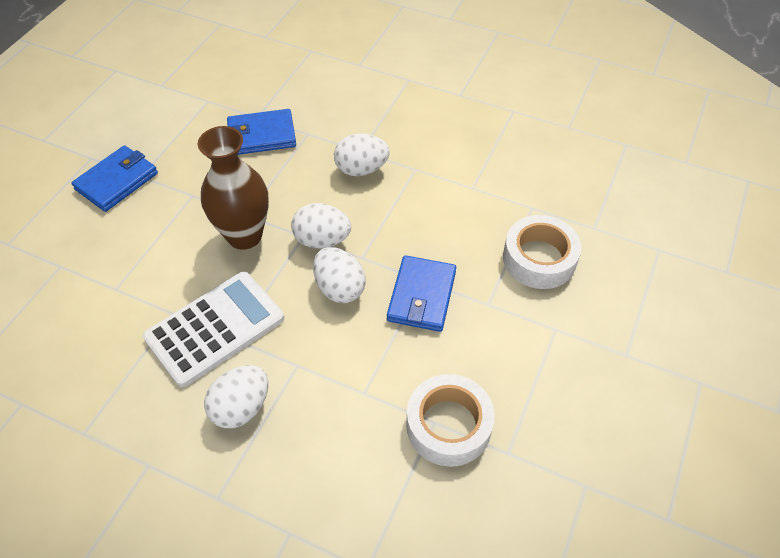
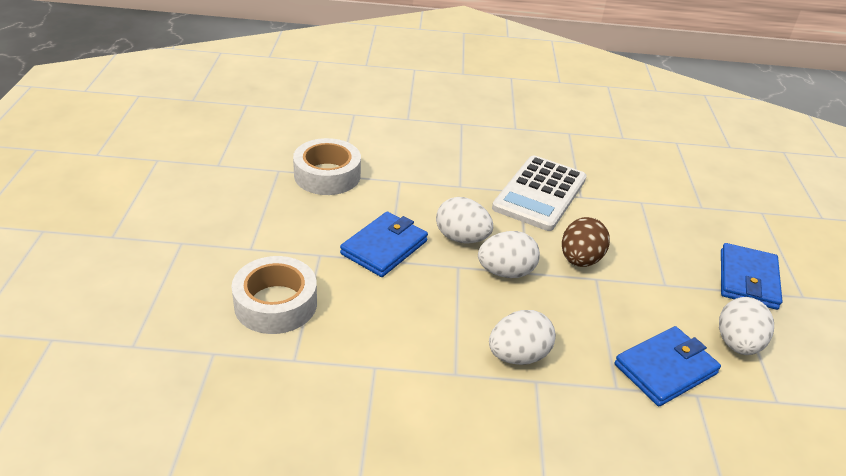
camera: 155 degrees right, 15 degrees down
brown vase [198,126,269,250] -> brown egg [562,217,610,267]
white egg [204,365,268,428] -> white egg moved to [719,297,774,355]
blue wallet [387,255,456,332] -> blue wallet turned 45 degrees clockwise [340,212,428,277]

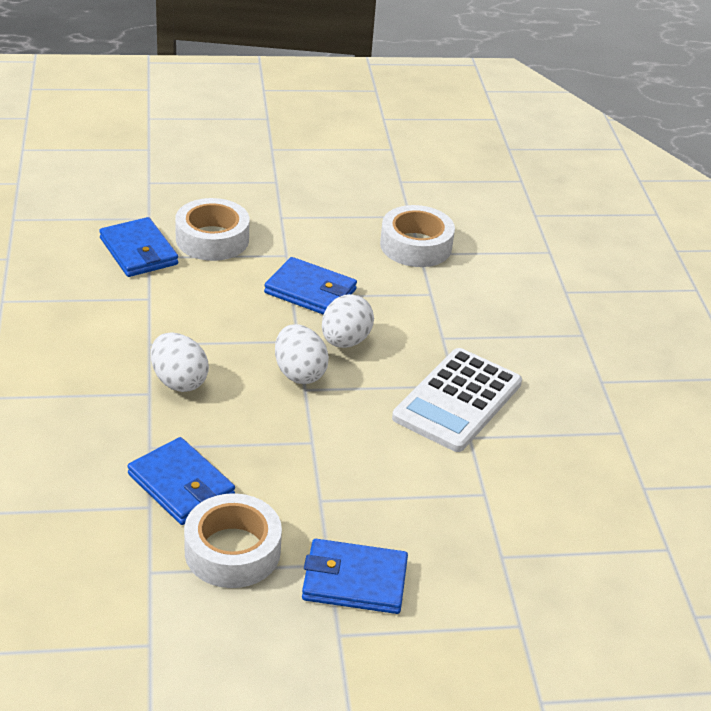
camera: 80 degrees right, 0 degrees up
white calculator [492,156,587,231] -> white calculator turned 75 degrees counterclockwise [392,348,522,452]
brown egg [562,217,610,267] -> none
white egg [719,297,774,355] -> white tape [184,493,282,588]
none -> blue wallet [99,217,178,277]

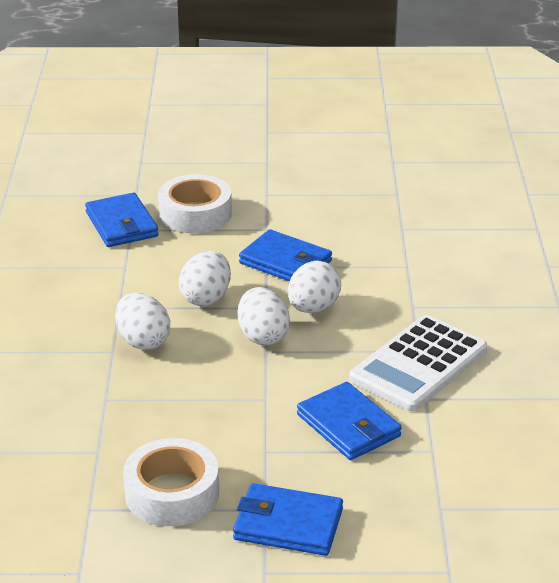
camera: 10 degrees right, 5 degrees down
blue wallet [127,437,235,525] -> blue wallet moved to [297,382,402,460]
white tape [380,205,455,267] -> none
none -> white egg [179,251,231,306]

